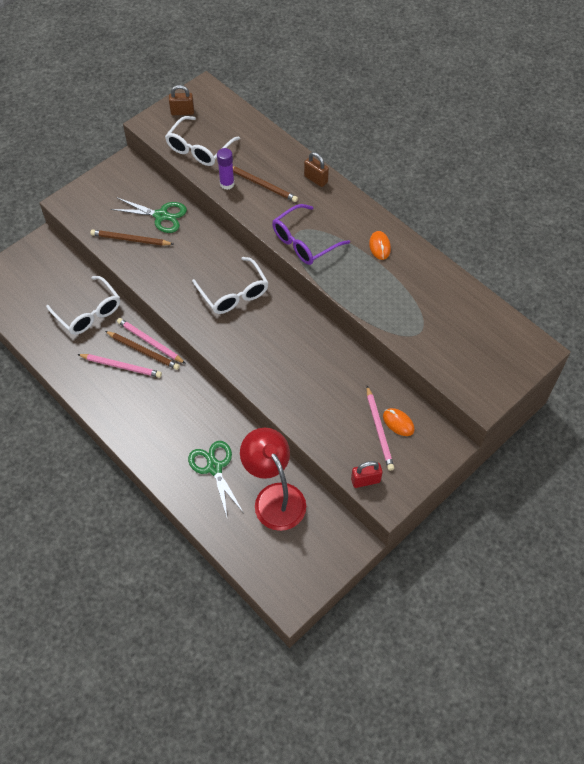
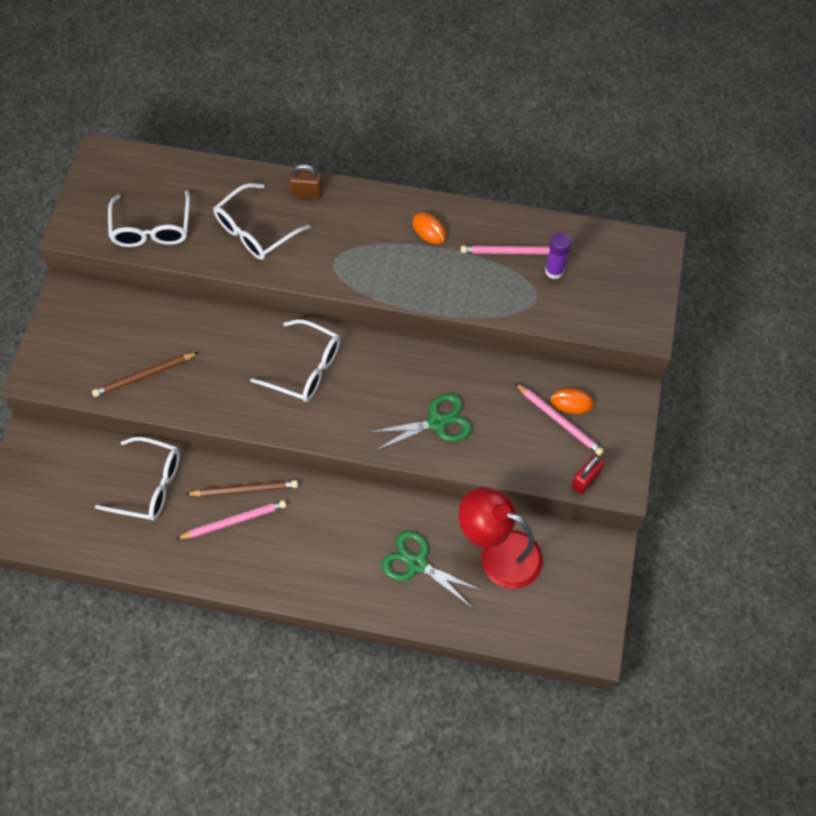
camera: 35 degrees left, 5 degrees up
green scissors [111,197,187,233] -> green scissors moved to [370,394,472,451]
pink pencil [117,318,186,364] -> pink pencil moved to [461,245,570,255]
brown padlock [169,85,194,115] -> none
purple glue stick [217,148,234,190] -> purple glue stick moved to [545,232,571,279]
brown pencil [233,166,298,202] -> white glasses [214,183,310,260]
purple glasses [272,204,350,265] -> none

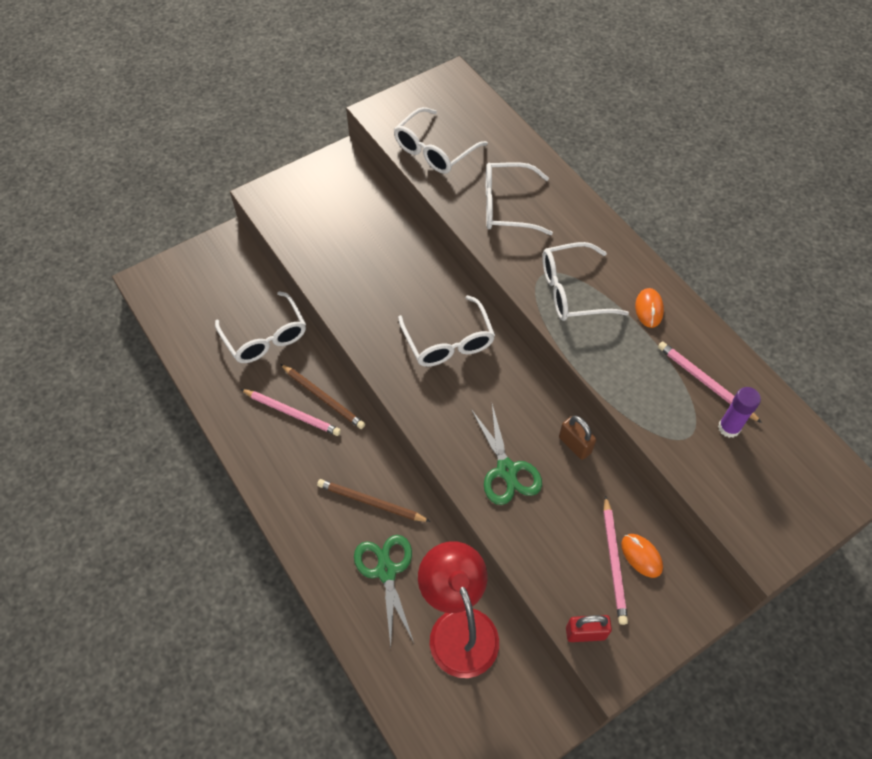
camera: 45 degrees right, 5 degrees down
brown pencil [92,352,199,397] -> brown pencil moved to [317,479,431,522]
brown padlock [289,164,323,199] -> brown padlock moved to [559,416,596,460]
green scissors [370,394,472,451] -> green scissors turned 45 degrees clockwise [471,404,542,505]
none -> white glasses [542,242,629,321]

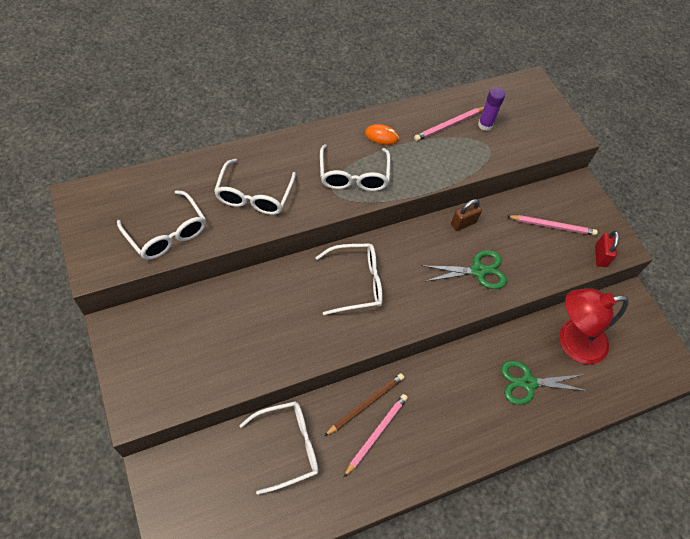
camera: 85 degrees left, 0 degrees up
brown pencil [317,479,431,522] -> none
orange mouse [621,534,663,578] -> none

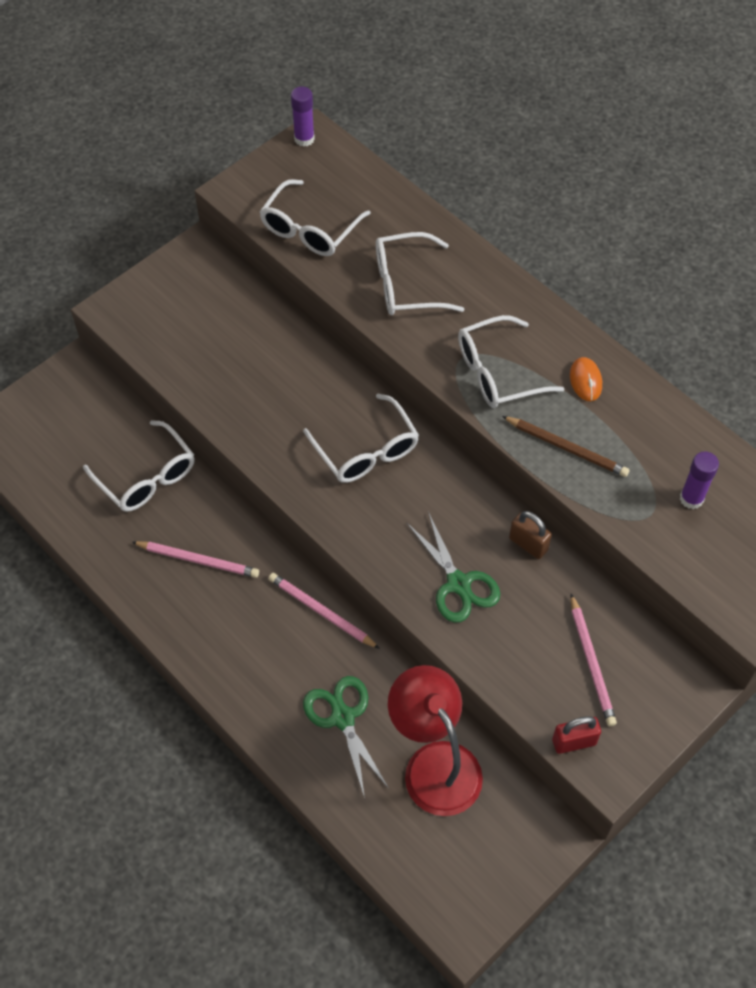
camera: 75 degrees right, 0 degrees up
brown pencil [324,373,404,436] -> brown pencil moved to [502,416,629,477]
pink pencil [414,107,484,141] -> pink pencil moved to [268,573,380,649]
none -> purple glue stick [291,86,315,147]

